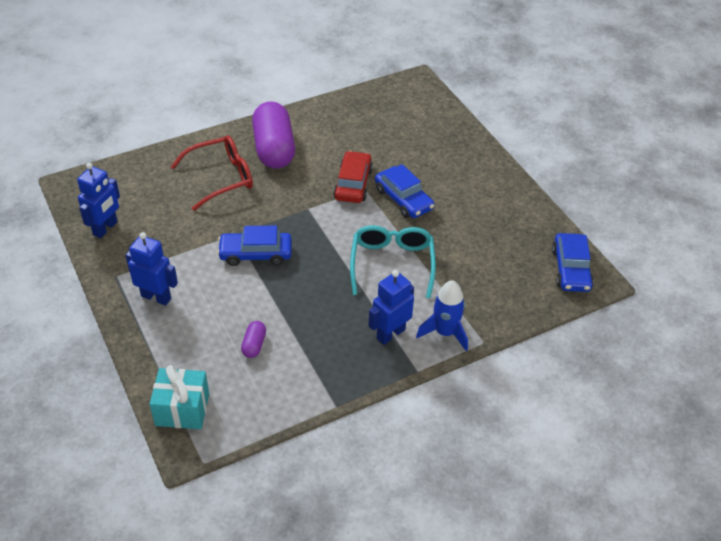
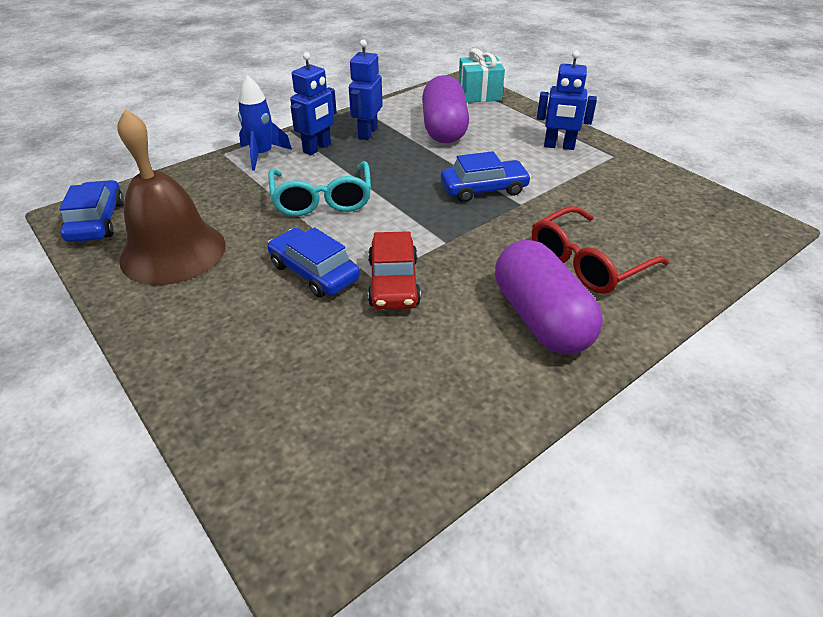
camera: 170 degrees right, 5 degrees down
blue robot [77,163,120,238] -> blue robot moved to [349,40,383,140]
purple capsule [241,321,266,358] -> purple capsule [422,75,469,143], size x2.37
none -> brown bell [118,109,226,285]

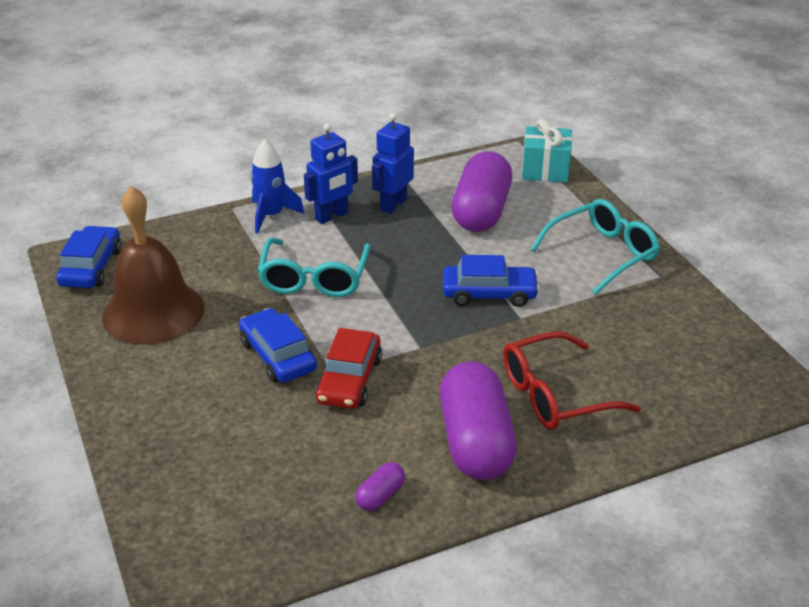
camera: 15 degrees right, 5 degrees down
blue robot [537,50,597,150] -> turquoise glasses [531,199,660,295]
none -> purple capsule [355,462,405,511]

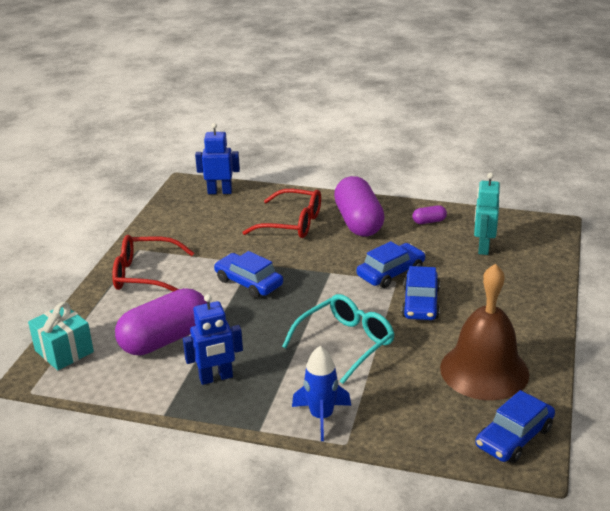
camera: 140 degrees left, 5 degrees down
blue robot [304,123,358,224] -> blue robot moved to [195,123,240,194]
red car [315,328,382,409] -> blue car [357,241,426,288]
purple capsule [439,361,517,480] -> purple capsule turned 45 degrees counterclockwise [334,176,385,236]
turquoise glasses [531,199,660,295] -> red glasses [112,235,194,292]
none -> turquoise robot [474,173,500,255]

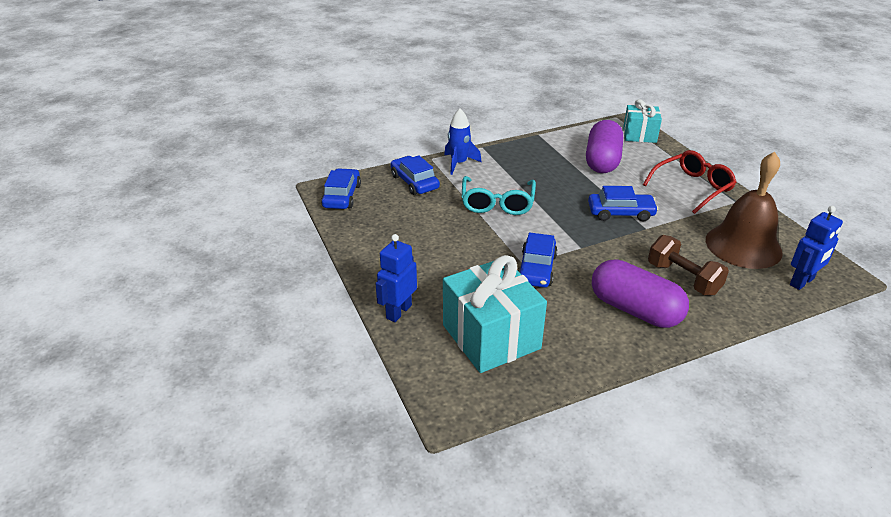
camera: 140 degrees right, 5 degrees up
blue robot [183,294,243,385] -> blue robot moved to [375,234,417,322]
red glasses [242,189,321,238] -> brown dumbbell [648,235,729,296]
blue car [402,266,440,320] -> blue car moved to [390,155,440,195]
purple capsule [412,205,447,224] -> none
brown bell [440,264,529,400] -> brown bell moved to [706,152,783,269]
turquoise robot [474,173,500,255] -> turquoise gift [443,255,547,373]

